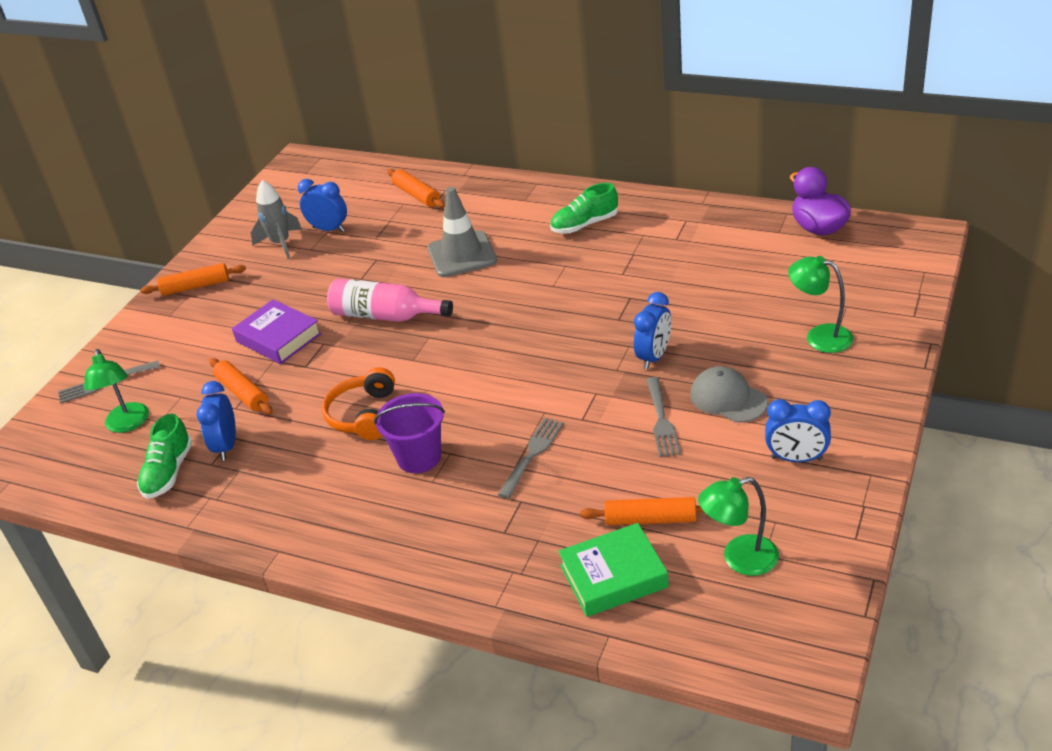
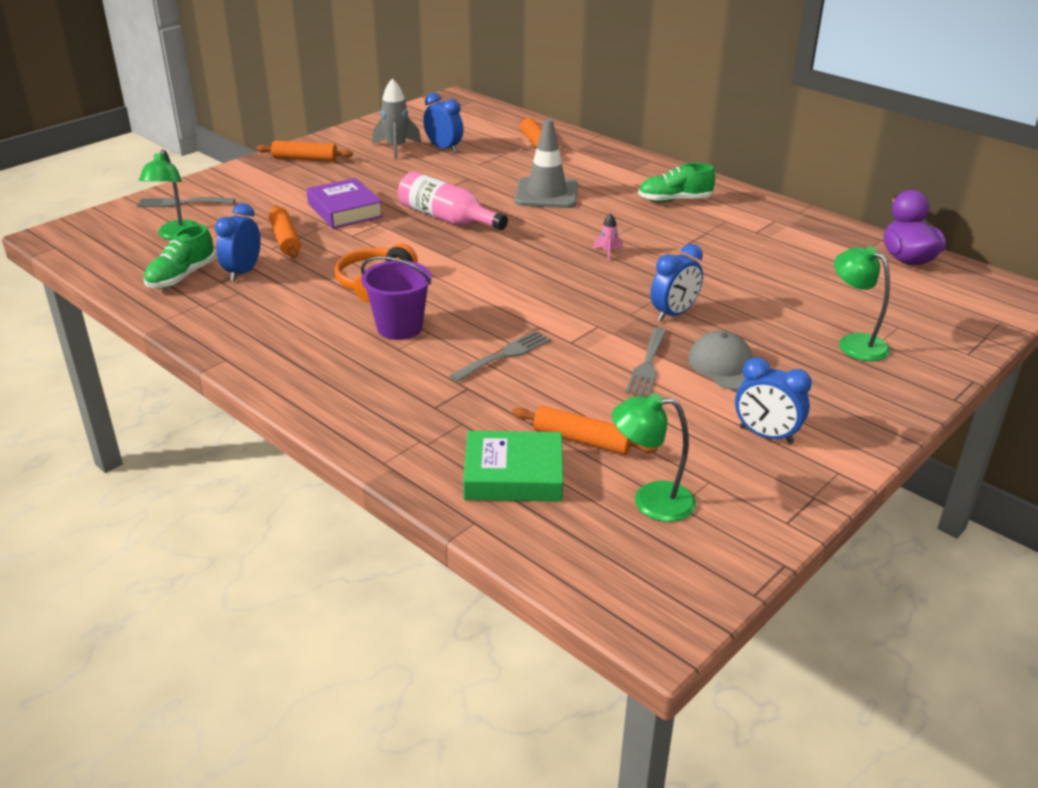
camera: 15 degrees right, 5 degrees down
none -> pink rocket [593,213,623,261]

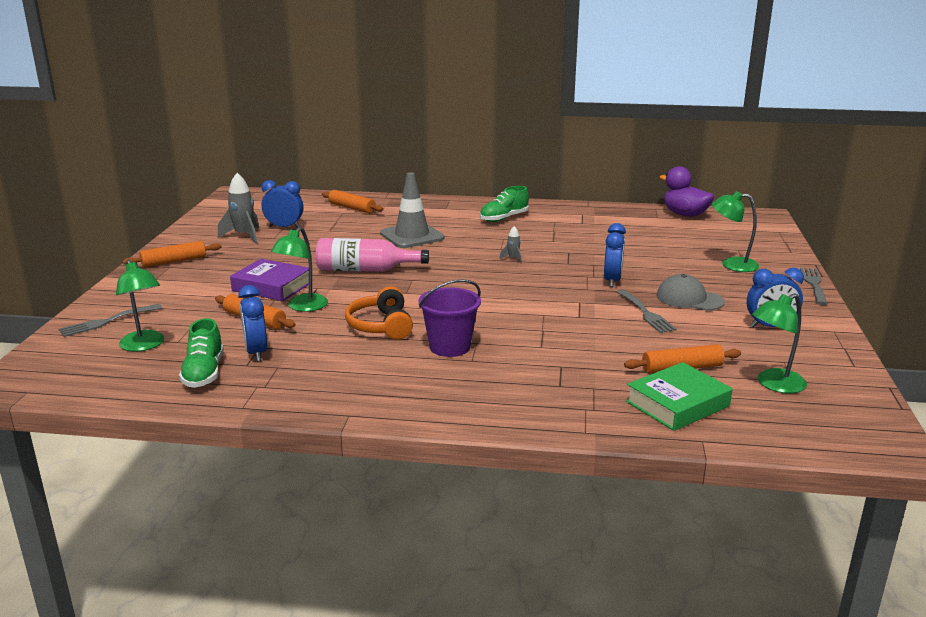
camera: 35 degrees left, 10 degrees down
grey fork [449,331,551,382] -> grey fork moved to [800,268,828,305]
pink rocket [593,213,623,261] -> grey rocket [499,226,522,264]
none -> green lamp [271,227,328,312]

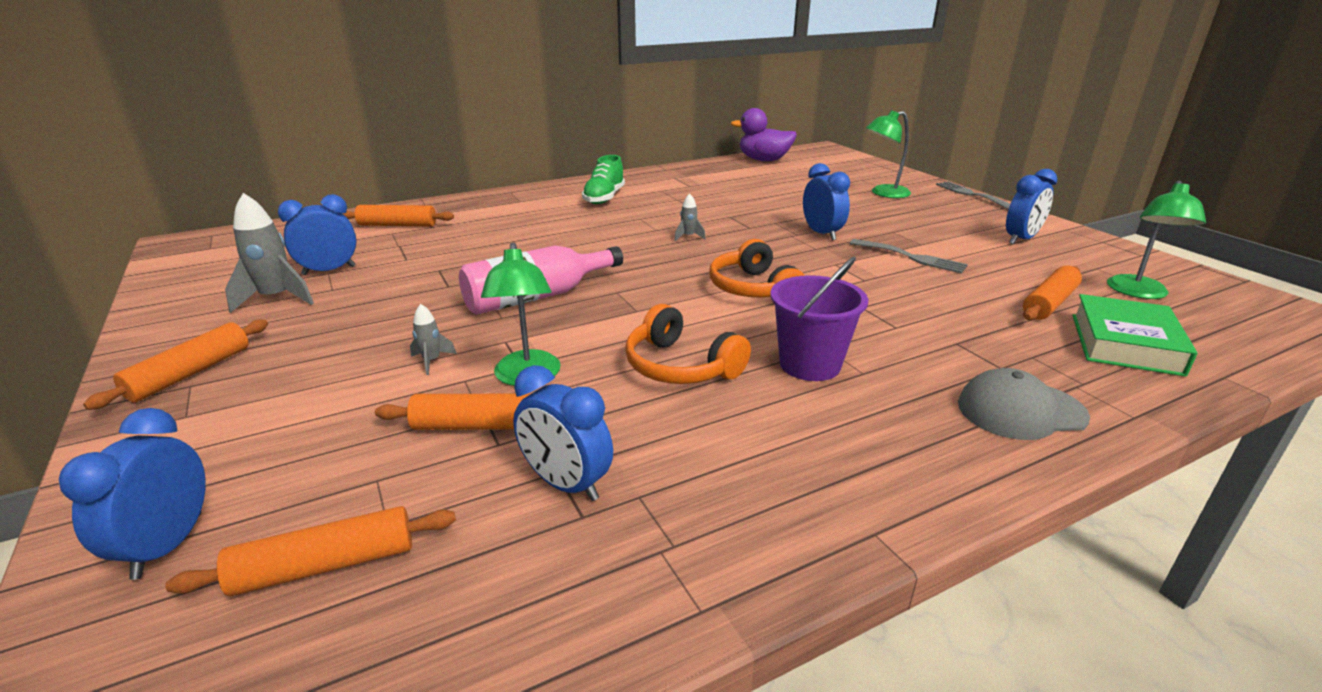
camera: 35 degrees left, 5 degrees up
grey fork [59,304,162,337] -> blue clock [59,408,206,580]
green lamp [116,259,164,352] -> orange rolling pin [166,506,456,596]
green shoe [179,318,224,388] -> none
purple book [230,259,309,301] -> grey rocket [410,304,457,375]
grey traffic cone [380,172,444,248] -> none
grey cap [657,274,725,311] -> grey cap moved to [958,368,1090,440]
none -> orange headphones [709,239,805,297]

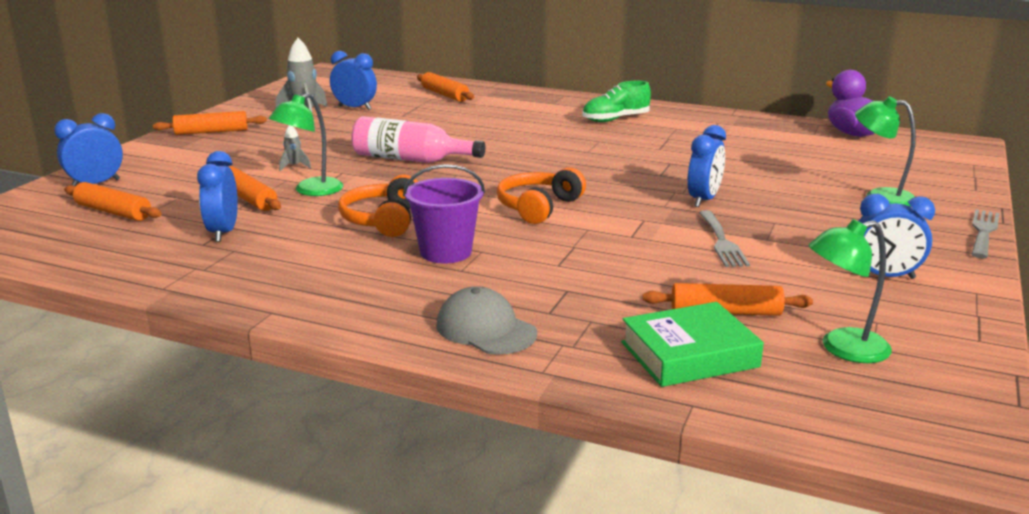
camera: 50 degrees right, 5 degrees down
grey rocket [674,193,706,241] -> none

